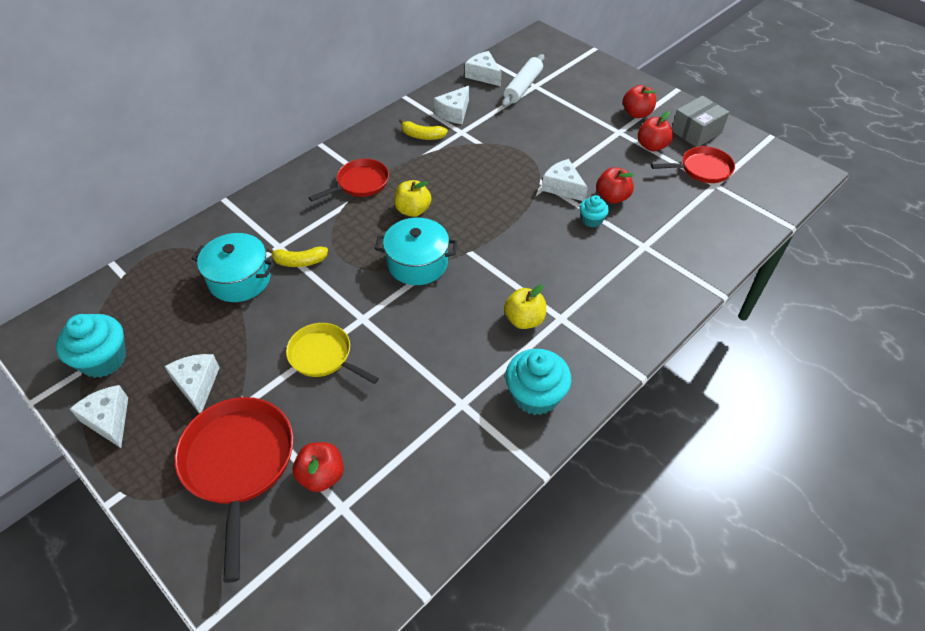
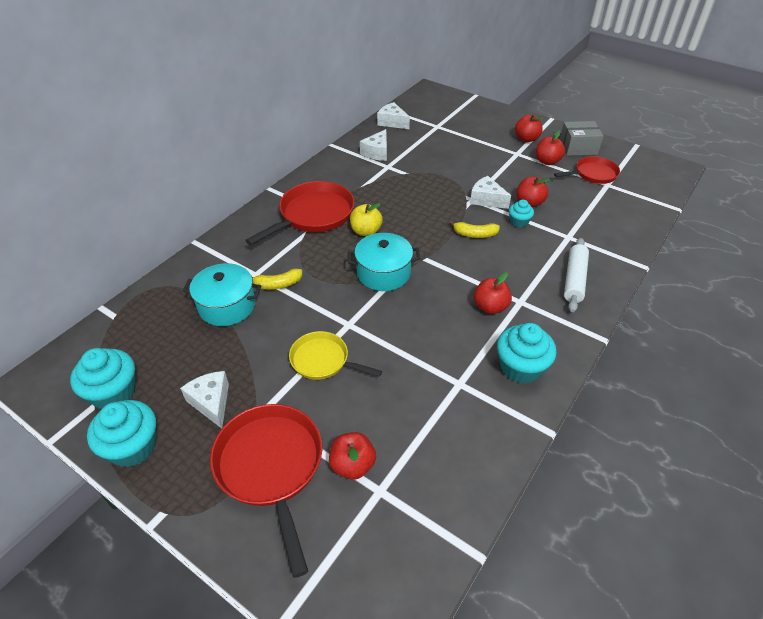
camera: 10 degrees left, 5 degrees down
white cheese [70,385,128,448] -> turquoise cupcake [87,400,156,467]
red pan [309,159,389,202] -> red pan [245,181,355,245], size x1.63
yellow banana [399,119,448,140] -> yellow banana moved to [449,220,500,238]
white rolling pin [502,54,544,107] -> white rolling pin moved to [564,238,589,312]
yellow apple [504,285,546,329] -> red apple [474,272,512,314]
grey box [672,96,729,147] -> grey box turned 45 degrees clockwise [560,121,604,156]

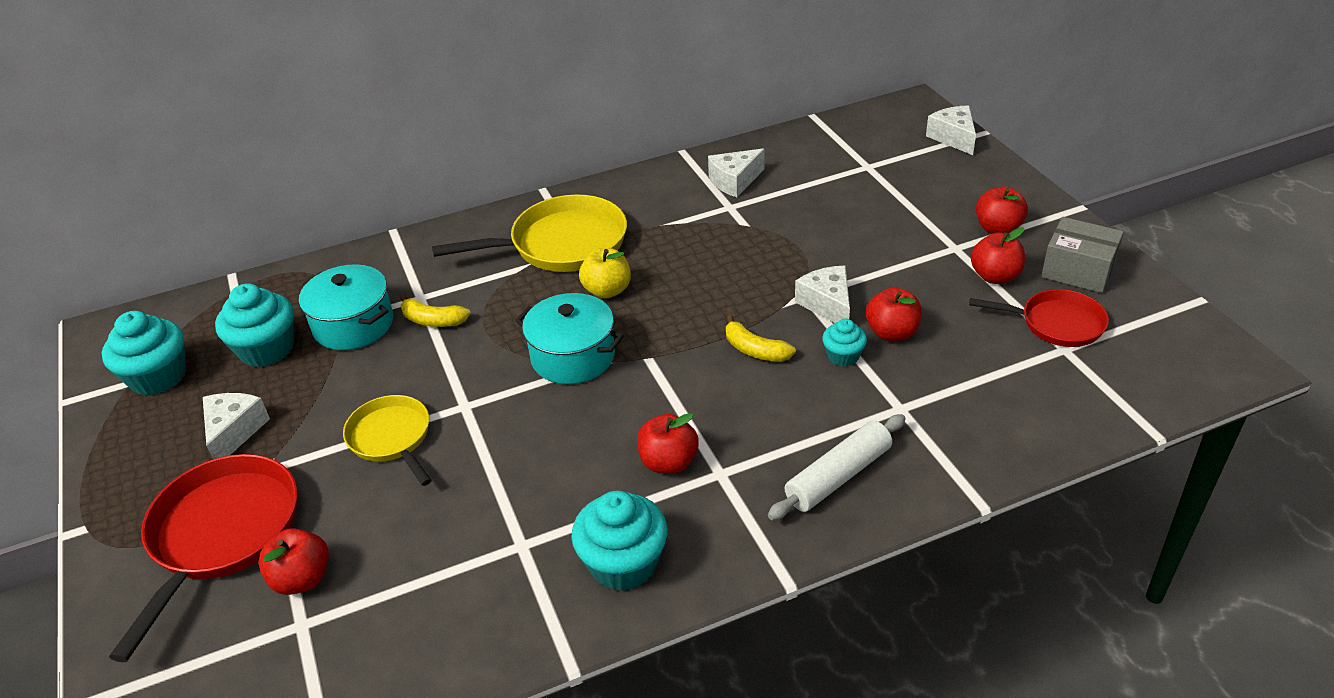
camera: 35 degrees right, 5 degrees down
turquoise cupcake [87,400,156,467] -> turquoise cupcake moved to [215,284,294,367]
red pan [245,181,355,245] -> yellow pan [432,195,627,272]
white cheese [377,102,410,129] -> white cheese moved to [926,105,976,155]

